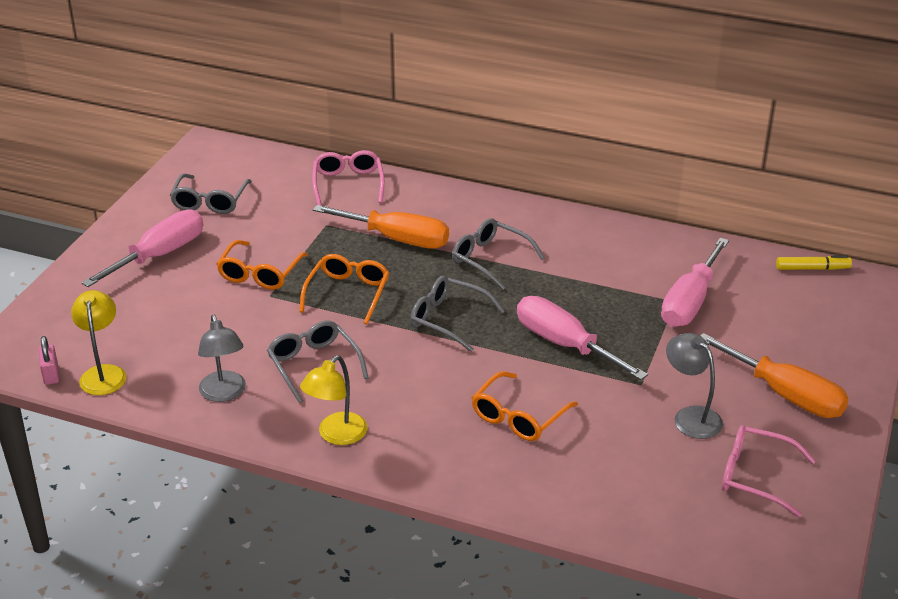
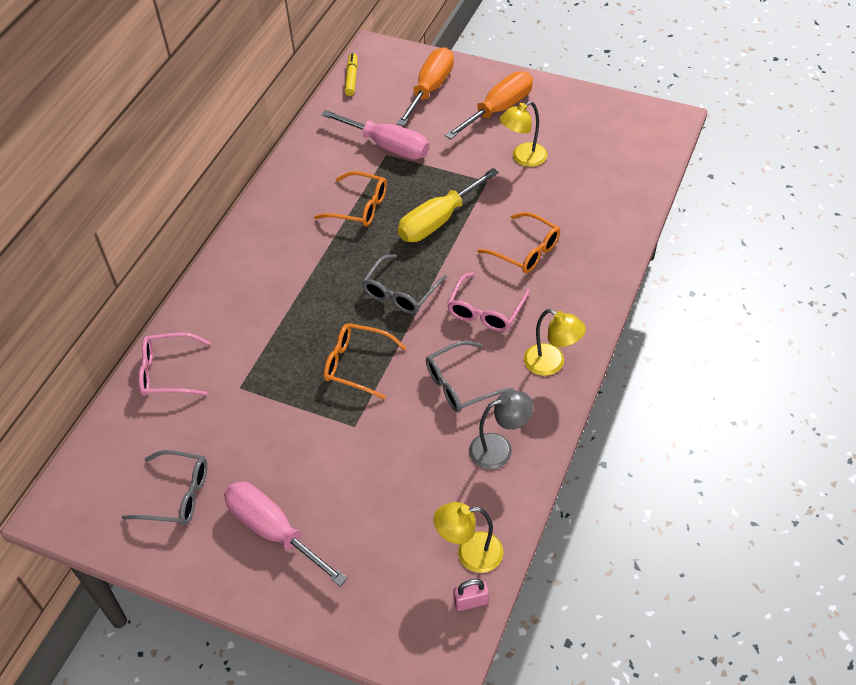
camera: 85 degrees left, 15 degrees up
orange glasses [217,240,308,290] -> orange glasses moved to [314,171,387,227]
orange screwdriver [313,205,449,249] -> orange screwdriver moved to [397,47,454,126]
grey glasses [452,218,545,290] -> none
pink screwdriver [517,296,648,380] -> yellow screwdriver [398,168,499,242]
grey lamp [666,333,723,439] -> yellow lamp [500,101,547,167]
pink glasses [722,425,816,517] -> pink glasses moved to [447,272,530,332]

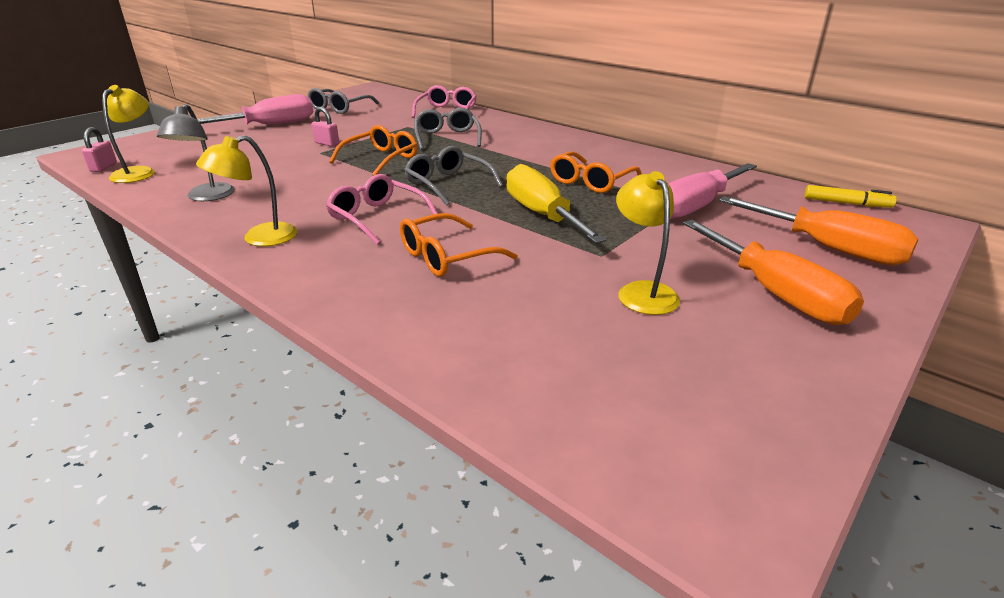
camera: 105 degrees right, 20 degrees down
grey glasses [426,341,514,413] -> grey glasses moved to [414,108,482,150]
none -> pink padlock [311,107,339,147]

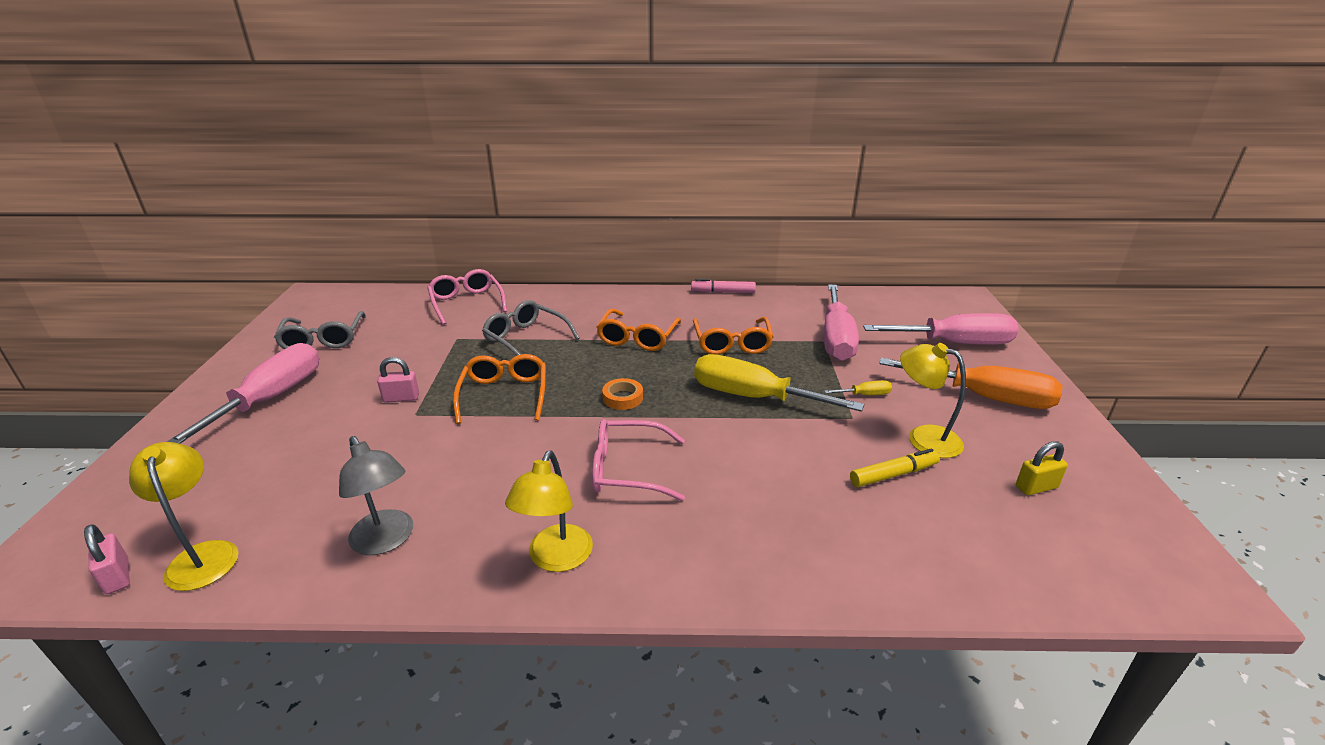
camera: 40 degrees left, 0 degrees up
orange glasses [400,213,518,277] -> orange glasses moved to [597,309,681,351]
grey glasses [404,146,503,206] -> orange tape [602,378,643,410]
orange screwdriver [719,196,918,265] -> pink screwdriver [863,313,1019,345]
yellow marker [805,185,897,208] -> yellow marker moved to [850,448,940,487]
none -> pink marker [691,279,756,293]
none -> yellow screwdriver [824,380,892,395]
none -> yellow padlock [1016,441,1068,495]

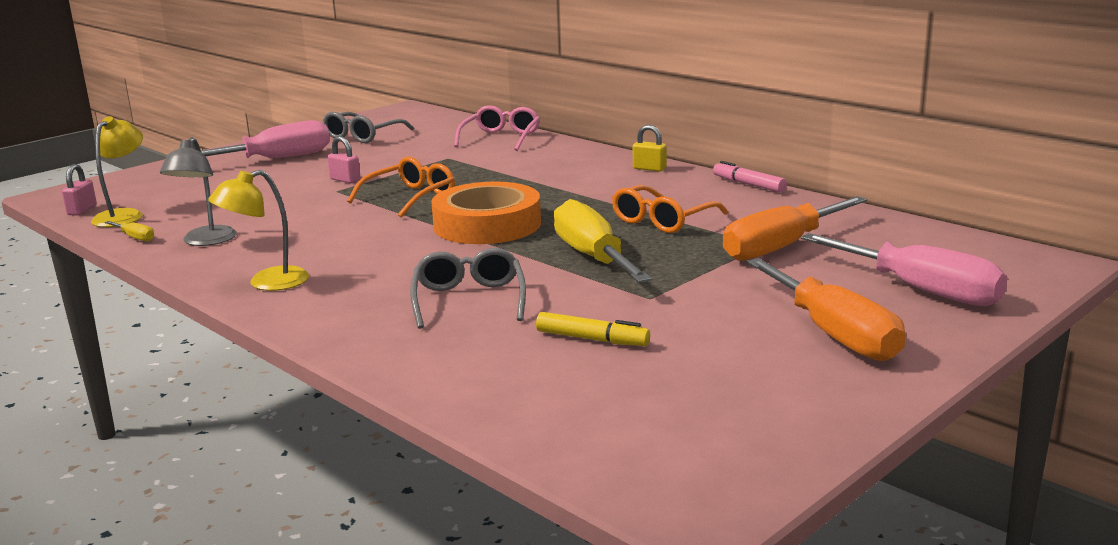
camera: 45 degrees right, 10 degrees down
grey glasses [482,300,580,356] -> grey glasses moved to [410,248,526,329]
pink glasses [592,419,685,501] -> none
orange glasses [597,309,681,351] -> none
orange tape [602,378,643,410] -> orange tape [431,181,541,244], size x2.46
pink screwdriver [824,284,859,361] -> orange screwdriver [723,196,867,261]
yellow screwdriver [824,380,892,395] -> yellow screwdriver moved to [104,221,154,242]
yellow lamp [900,343,966,458] -> none
yellow padlock [1016,441,1068,495] -> yellow padlock moved to [633,125,667,172]

